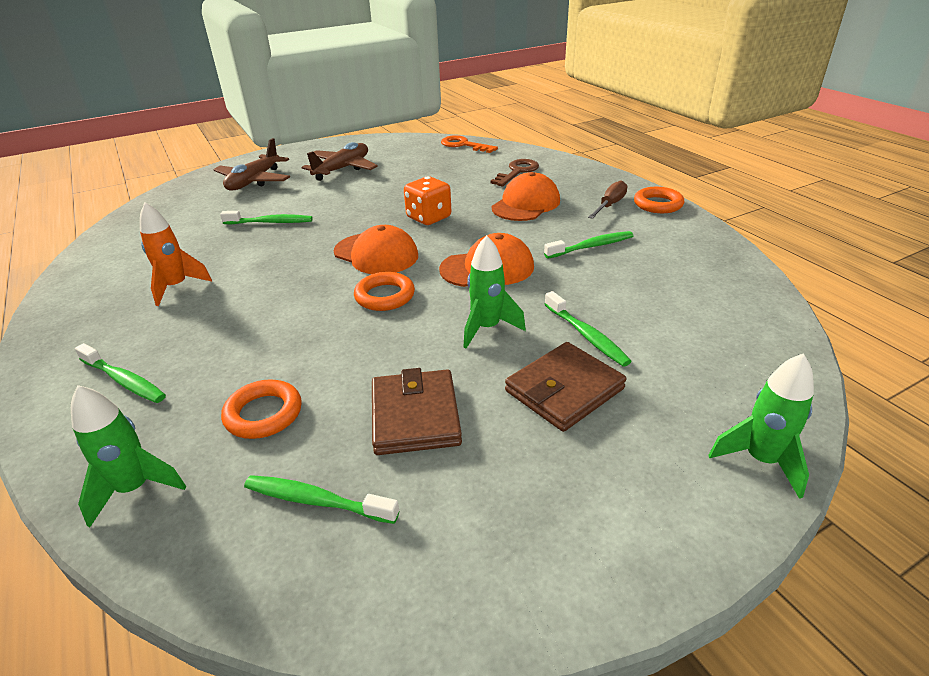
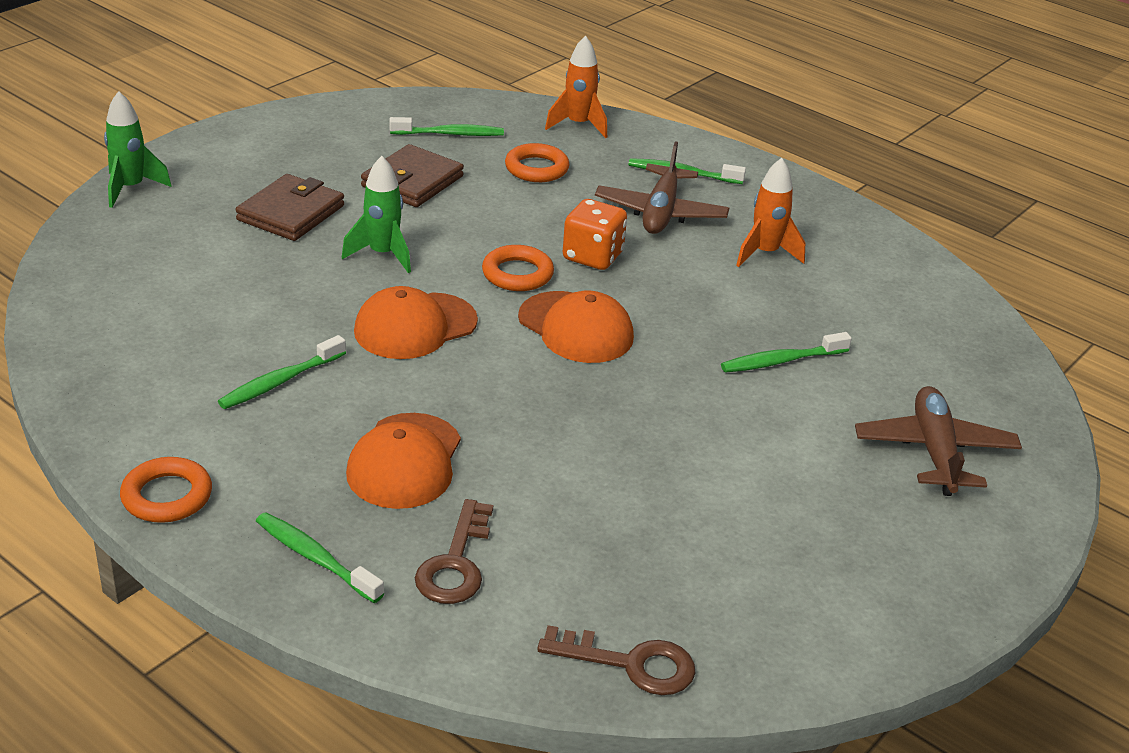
camera: 155 degrees right, 0 degrees up
green rocket [71,385,186,528] -> orange rocket [545,35,607,138]
brown plane [301,142,378,181] -> brown plane moved to [595,141,729,234]
orange cap [334,225,418,274] -> orange cap turned 150 degrees counterclockwise [518,290,634,363]
brown wallet [372,368,462,455] -> brown wallet turned 60 degrees clockwise [361,144,464,207]
orange dice [404,176,451,225] -> orange dice moved to [563,199,627,270]
orange key [441,135,498,153] -> brown key [537,625,696,695]
green toothbrush [544,291,632,367] -> green toothbrush moved to [256,512,384,603]
brown screwdriver [588,180,628,219] -> none

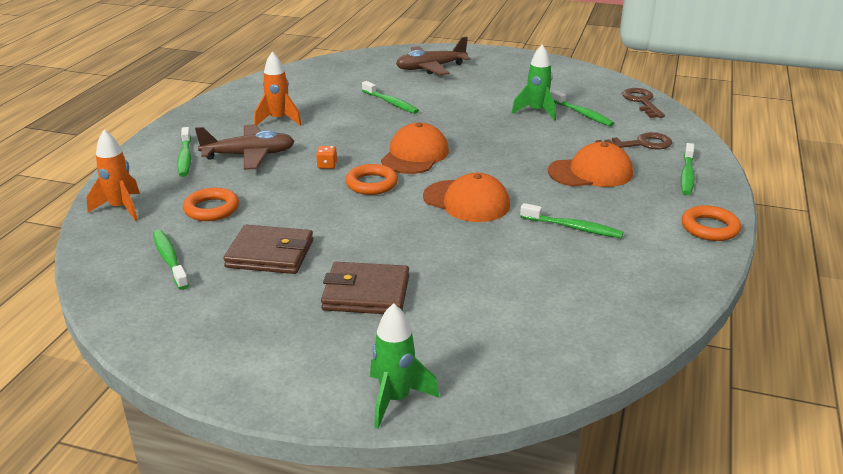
camera: 110 degrees left, 5 degrees down
green rocket [342,156,411,273] -> green rocket moved to [512,45,556,121]
orange dice [563,199,627,270] -> orange dice [316,146,337,169], size x0.51
none -> green toothbrush [551,90,614,127]

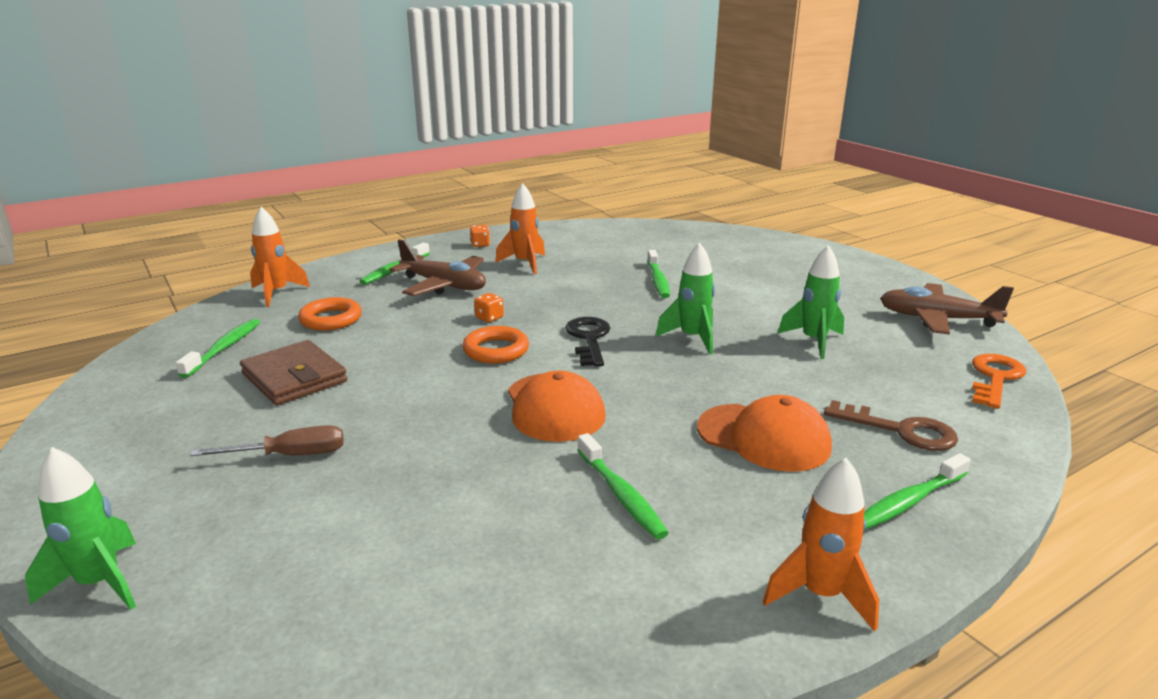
camera: 40 degrees right, 5 degrees down
brown wallet [321,262,409,314] -> brown screwdriver [190,425,344,456]
orange cap [381,123,449,174] -> black key [565,317,610,366]
brown plane [396,37,470,75] -> brown plane moved to [880,283,1014,335]
green toothbrush [551,90,614,127] -> none
brown key [622,88,665,118] -> orange key [972,354,1026,409]
orange ring [681,205,741,241] -> orange rocket [763,458,879,632]
none -> orange dice [470,225,490,247]
none -> green rocket [656,243,715,355]

